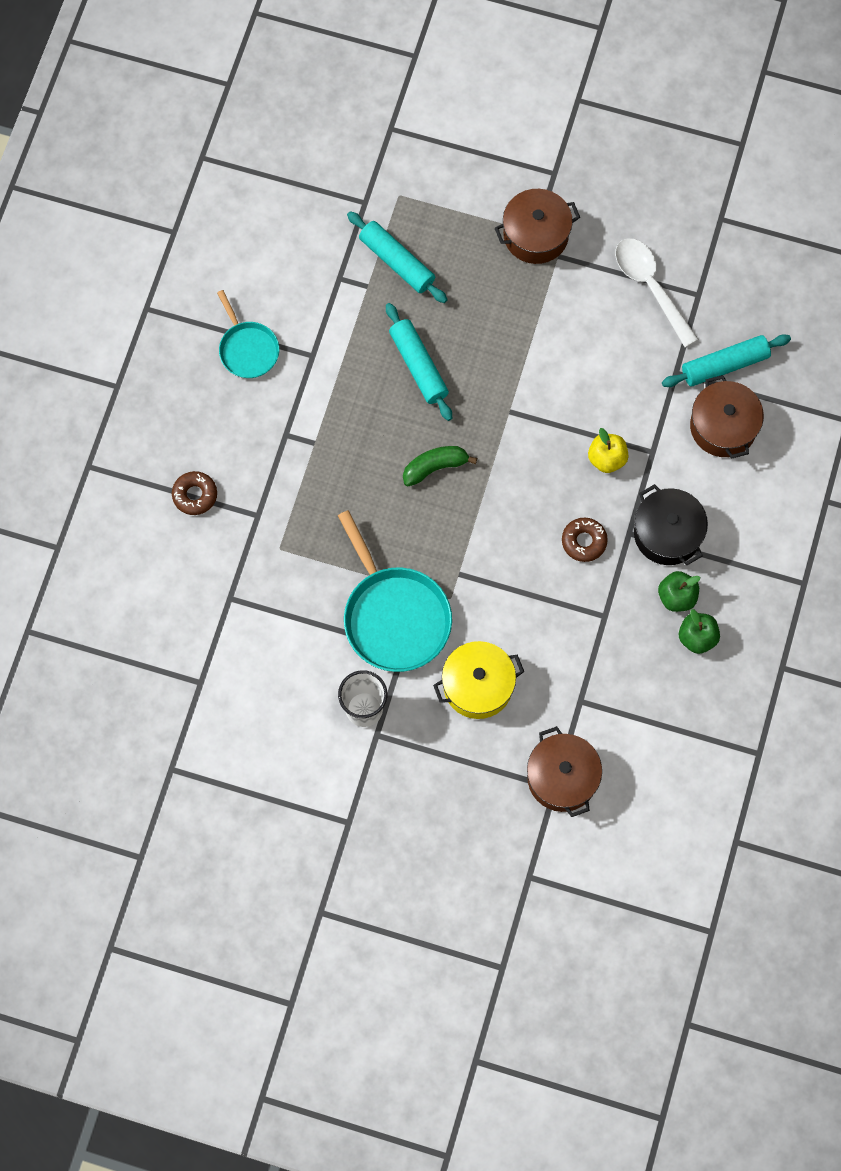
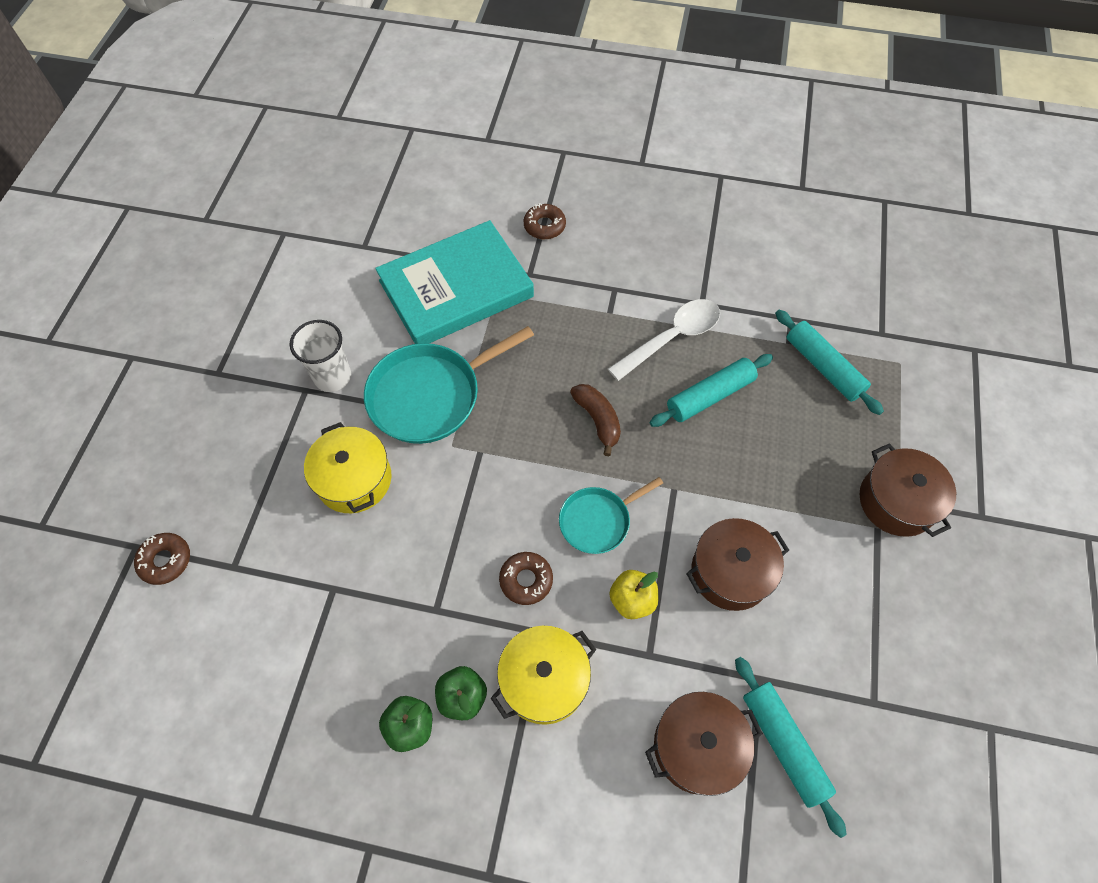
camera: 85 degrees right, 10 degrees down
turquoise pan [217,290,279,378] -> turquoise pan moved to [559,477,663,554]
turquoise rolling pin [347,211,448,303] -> turquoise rolling pin turned 75 degrees counterclockwise [775,310,884,415]
green banana [403,446,477,486] -> brown banana [570,384,621,456]
brown pot [527,726,602,817] -> brown pot moved to [686,518,789,611]
white spoon [615,238,699,347] -> white spoon moved to [608,299,720,381]
black pot [634,484,708,565] -> yellow pot [491,626,596,725]
none -> brown donut [134,533,190,585]
none -> turquoise book [375,220,534,344]

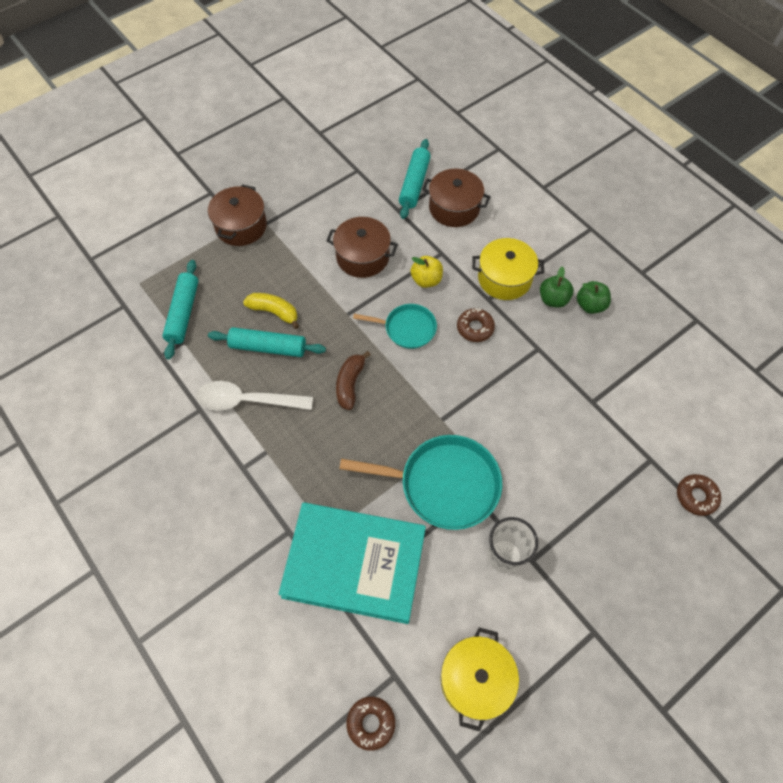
camera: 140 degrees left, 0 degrees up
yellow pot [304,422,392,513] -> yellow pot moved to [441,628,519,731]
brown donut [524,203,566,239] -> brown donut moved to [346,697,395,751]
none -> yellow banana [243,293,299,329]

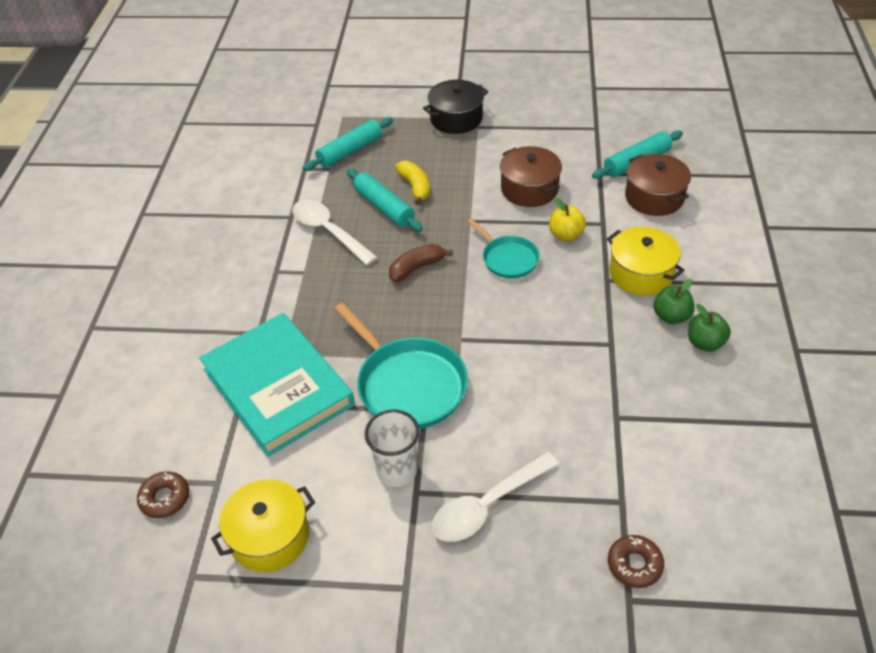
camera: 45 degrees right, 15 degrees down
brown pot [208,184,267,246] -> black pot [423,80,488,134]
brown donut [457,308,495,342] -> none
none -> white spoon [432,452,559,542]

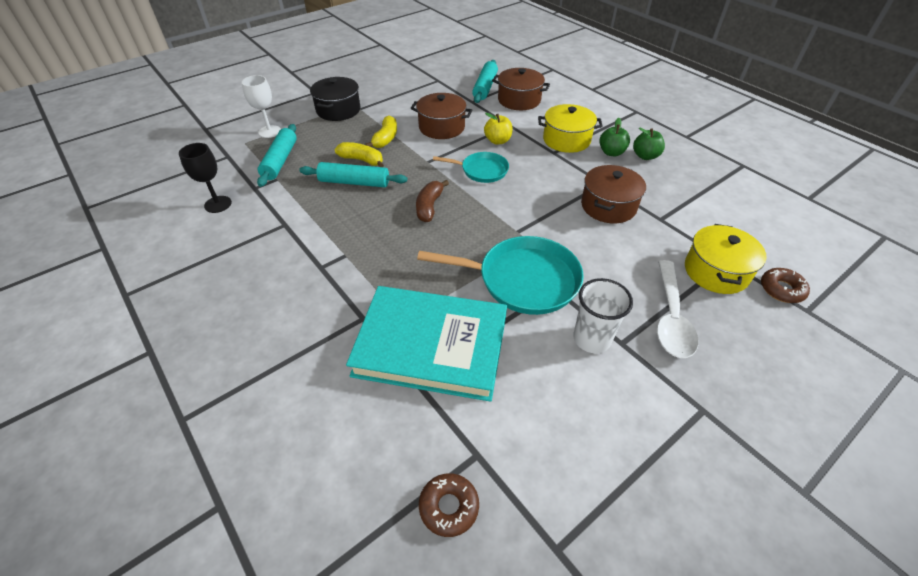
camera: 45 degrees left, 0 degrees up
yellow pot [211,479,315,573] -> yellow pot moved to [685,224,766,294]
white spoon [292,200,378,265] -> none
none -> black goblet [179,143,232,213]
none -> white goblet [242,75,281,138]
none -> yellow banana [365,115,397,148]
none -> brown pot [581,165,646,223]

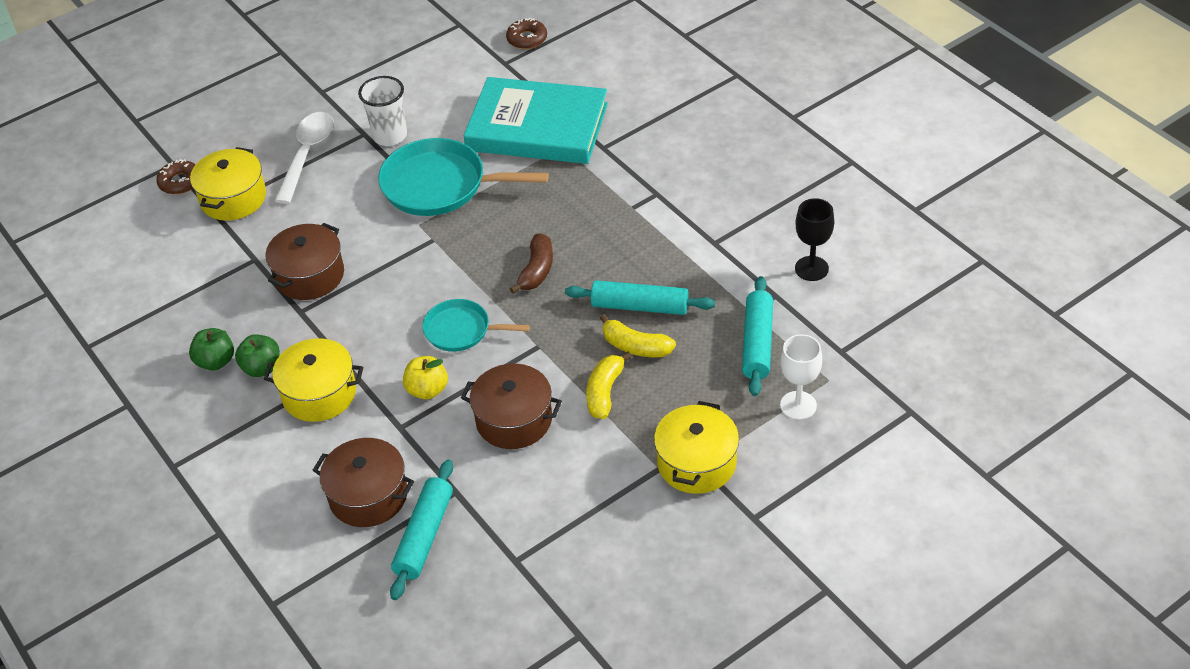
camera: 175 degrees left, 0 degrees up
black pot [310,77,361,121] -> yellow pot [654,401,739,494]

